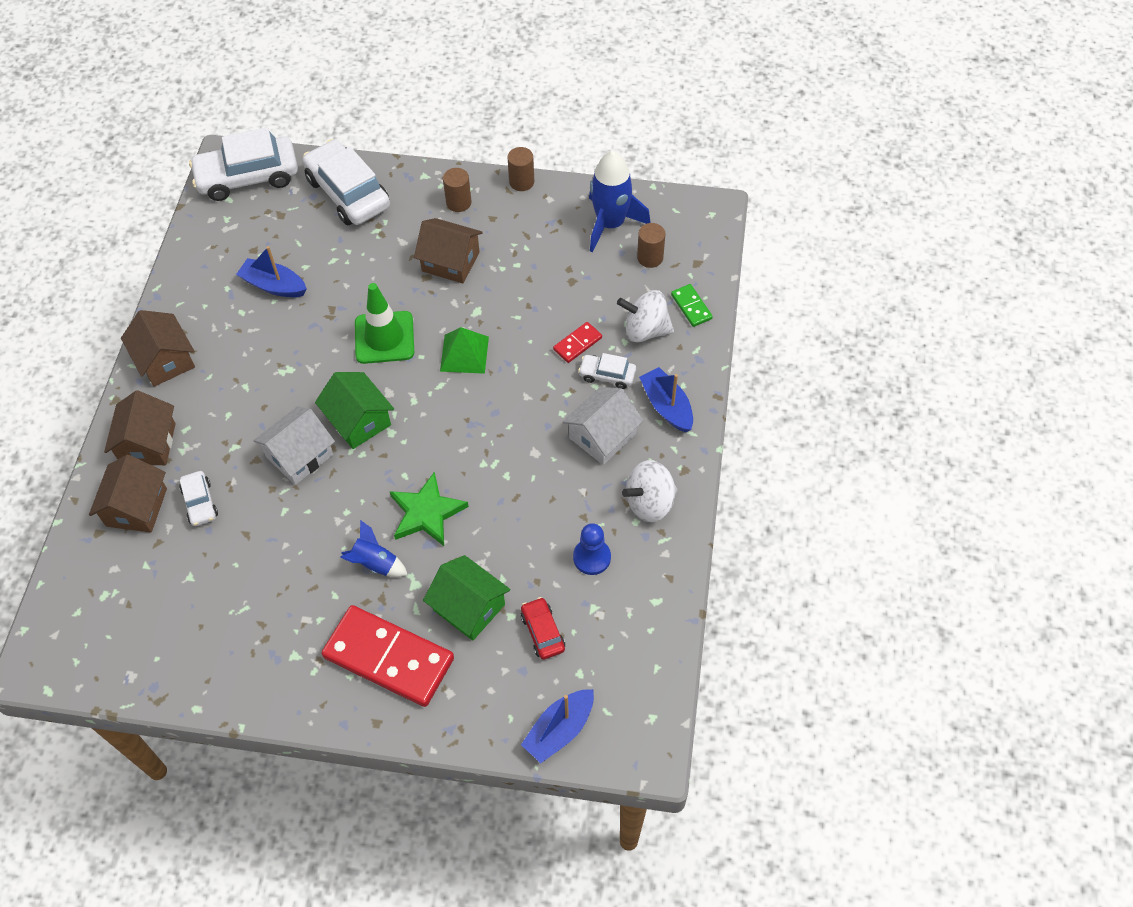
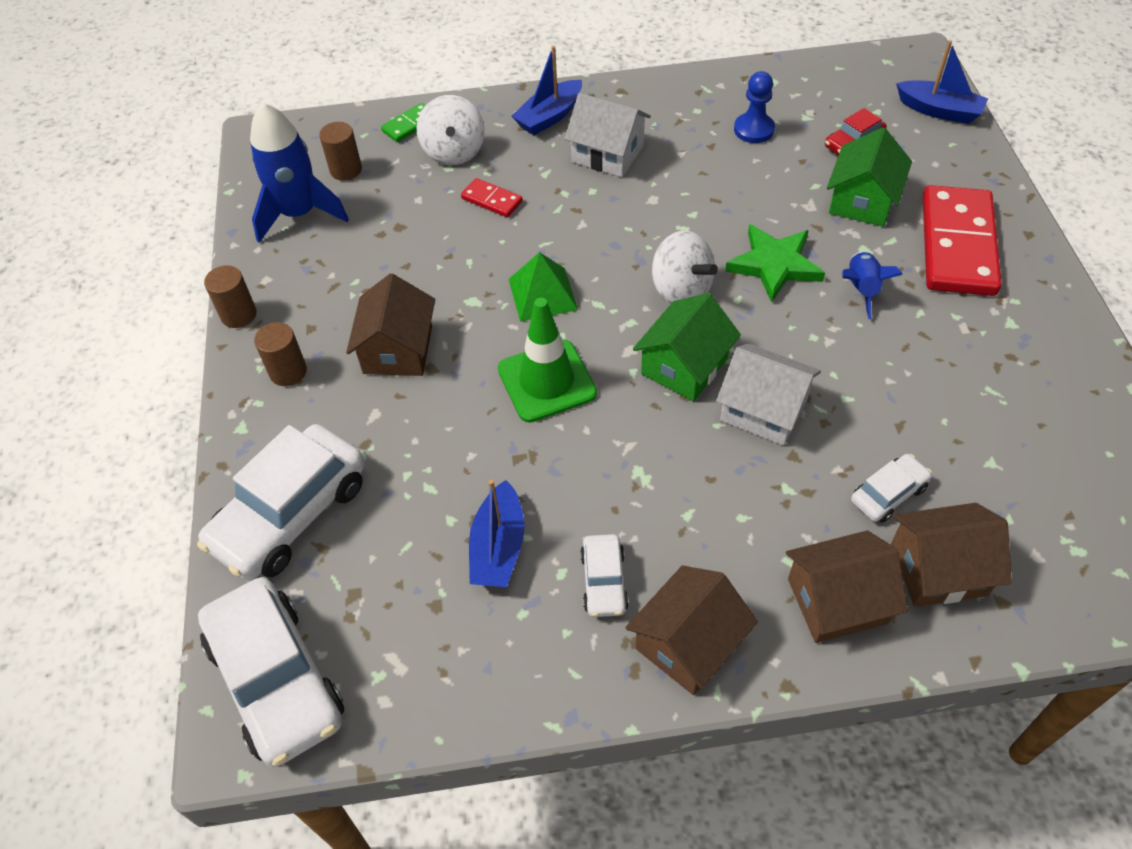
camera: 105 degrees left, 5 degrees down
white car [578,353,636,389] -> white car moved to [580,534,629,617]
white spinning top [622,460,677,522] -> white spinning top moved to [652,231,718,304]

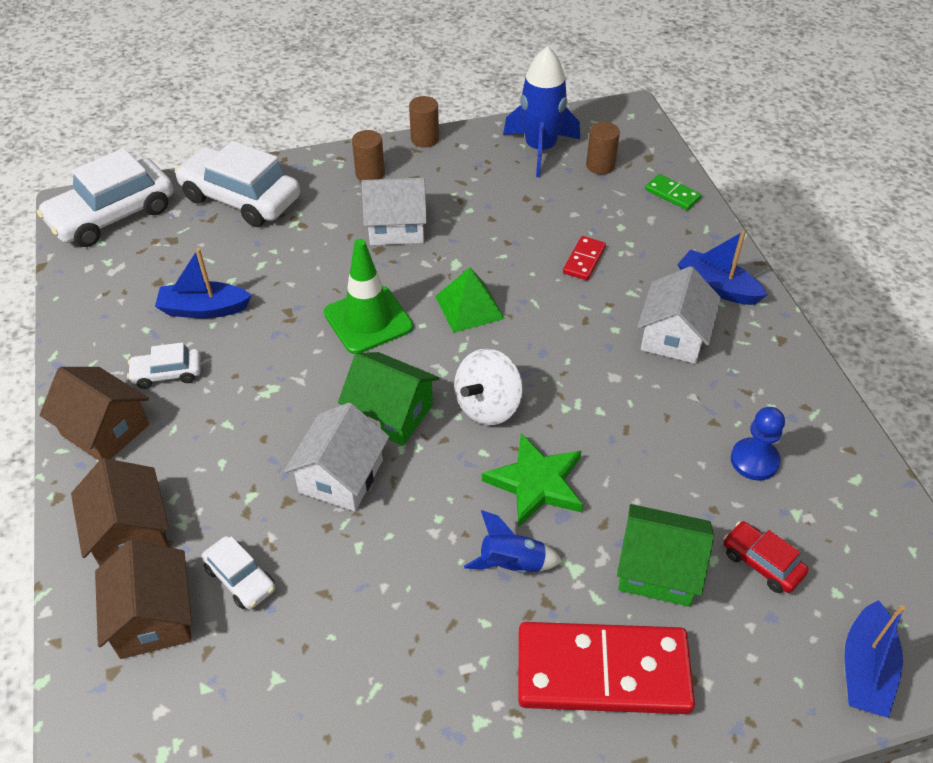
camera: 80 degrees right, 5 degrees down
brown house [346,274,435,376] -> white house [361,178,427,245]
white spinning top [417,95,485,165] -> none

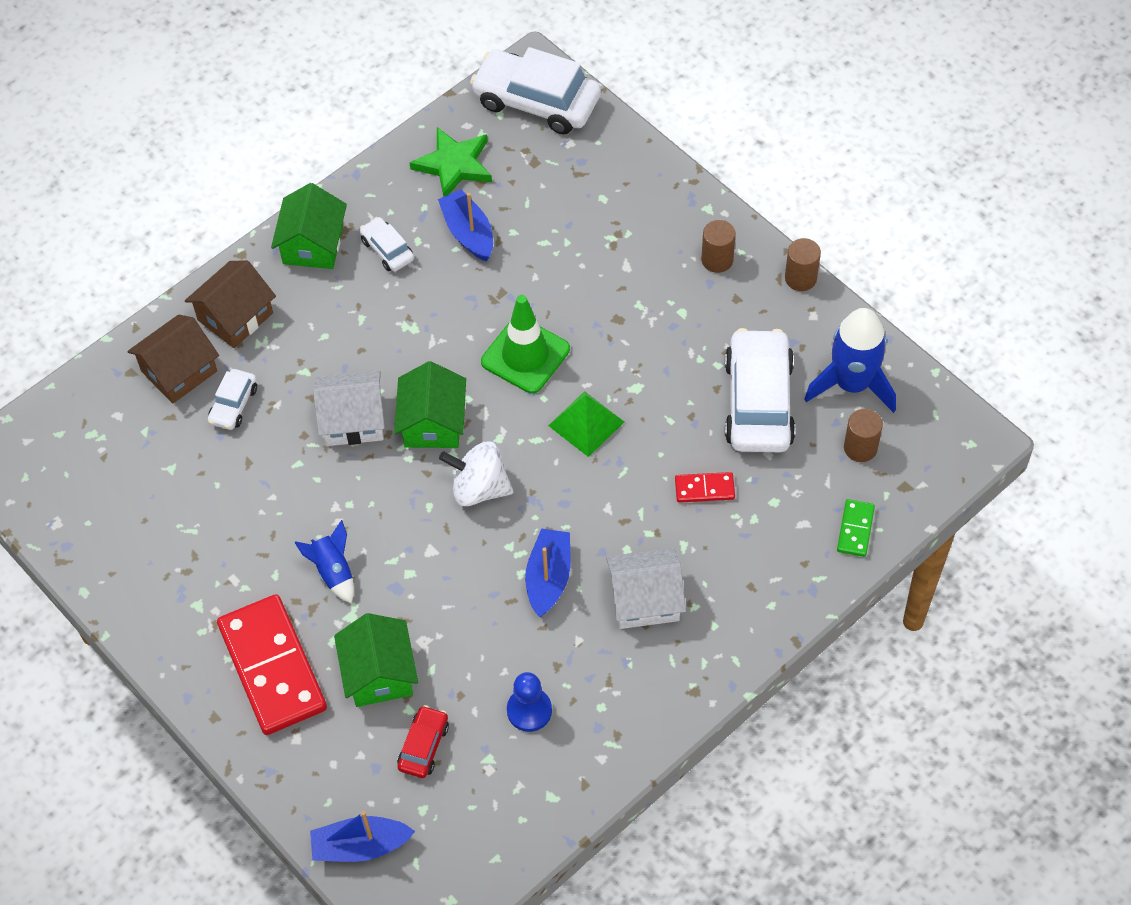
camera: 65 degrees right, 10 degrees up
brown house [40,367,149,461] -> green house [271,183,347,269]
white car [175,140,300,227] -> white car moved to [725,328,796,452]
white house [361,178,427,245] -> none
green star [482,433,583,527] -> green star moved to [410,127,492,197]
blue boat [677,230,767,305] -> blue boat moved to [525,529,570,617]

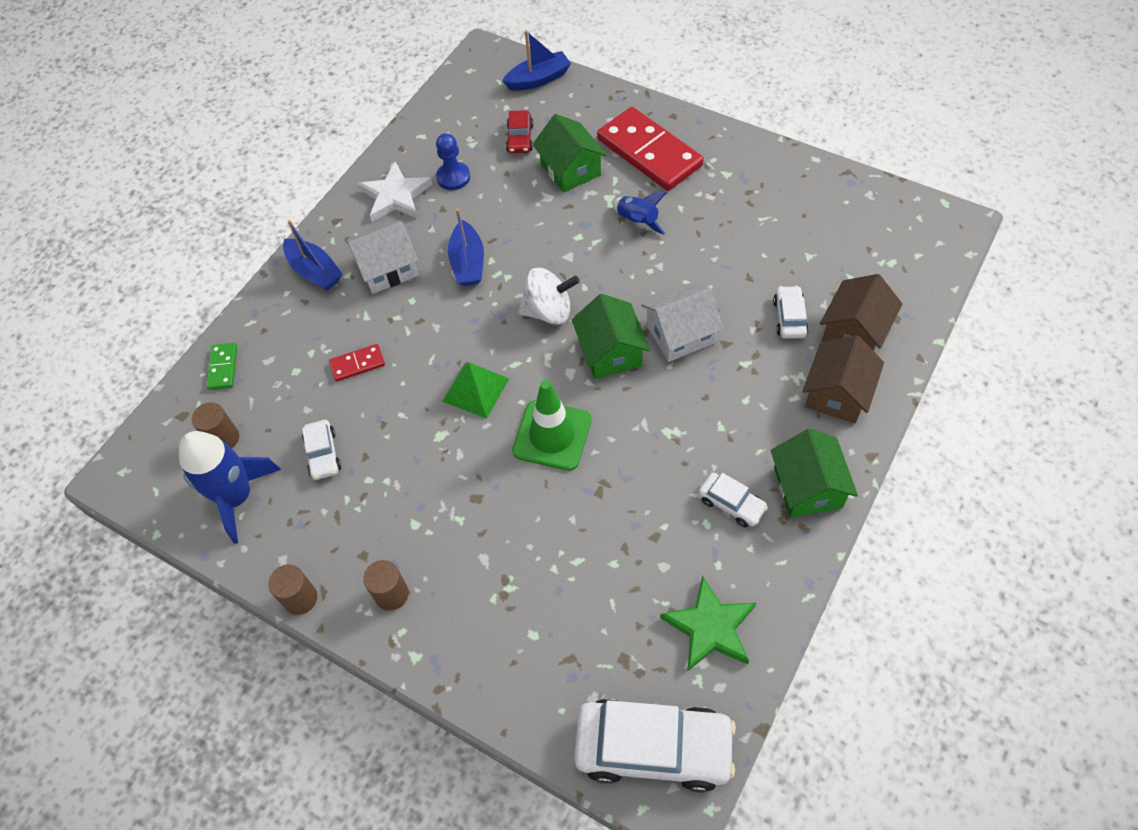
camera: 165 degrees right, 0 degrees up
blue boat [438,189,493,261] -> blue boat moved to [283,220,342,291]
white car [725,328,796,452] -> white car [302,420,341,480], size x0.49
none -> white star [358,162,432,222]

